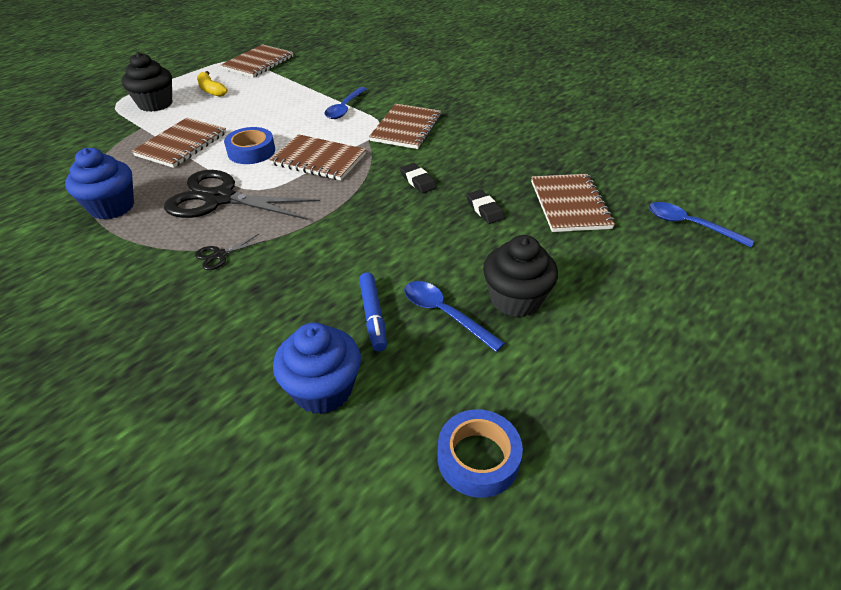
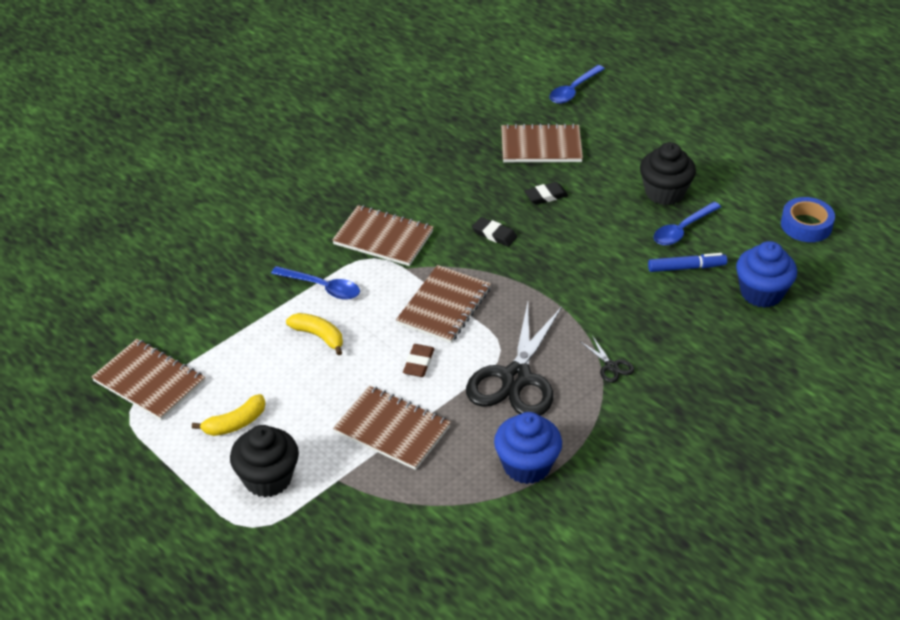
camera: 85 degrees left, 0 degrees up
blue tape [224,127,275,164] -> brown eraser [403,344,434,377]
black eraser [400,163,437,193] -> black eraser turned 60 degrees clockwise [472,217,517,247]
none -> yellow banana [286,313,343,355]

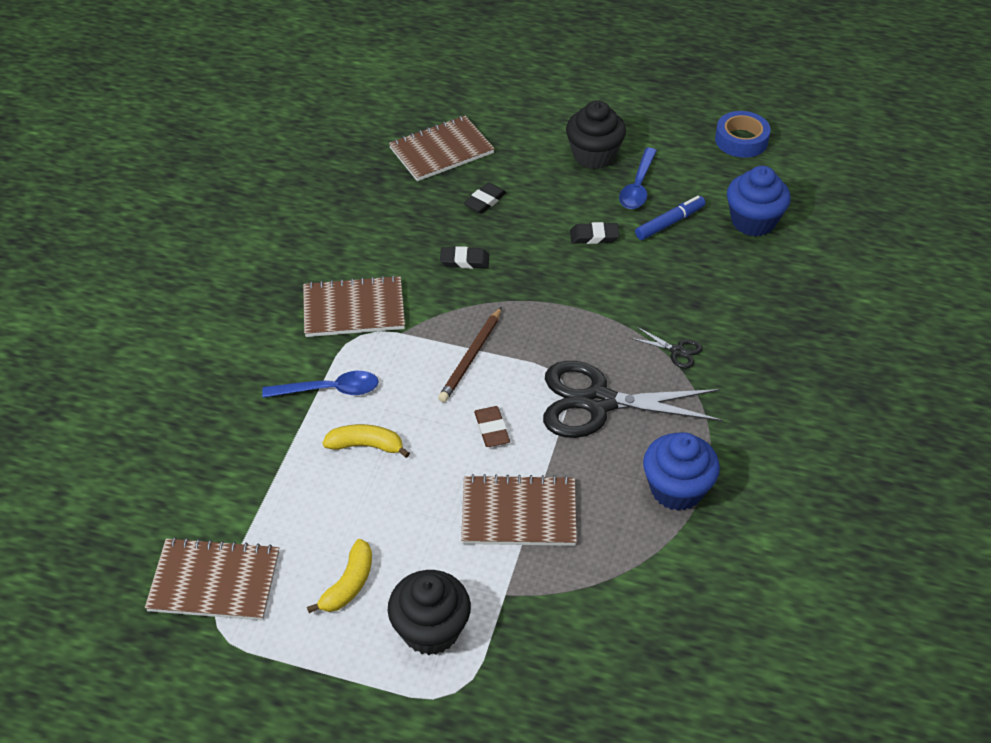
camera: 30 degrees left, 5 degrees up
brown notebook [396,265,491,343] -> brown pencil [438,307,502,402]
black scissors [466,302,562,416] -> black scissors turned 105 degrees clockwise [543,361,723,438]
blue spoon [550,65,605,104] -> none
none -> black eraser [570,222,620,244]

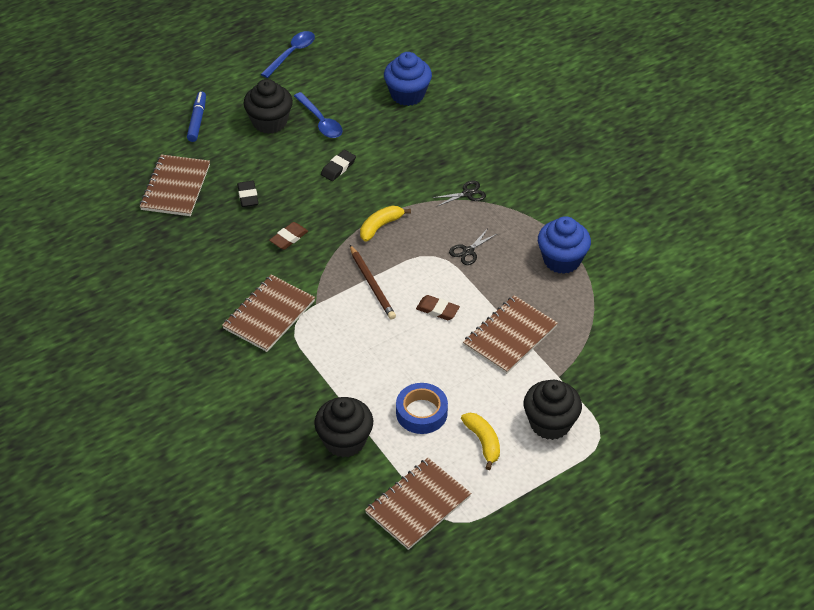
camera: 50 degrees left, 0 degrees up
blue spoon [262,371,379,398] -> blue spoon moved to [261,31,315,78]
yellow banana [322,424,410,458] -> yellow banana moved to [360,205,411,242]
black eraser [440,246,489,269] -> brown eraser [269,222,308,250]
black scissors [543,361,723,438] -> black scissors [449,230,497,265], size x0.41
blue marker [635,196,705,240] -> blue marker moved to [187,91,206,142]
blue tape [715,111,771,158] -> blue tape moved to [396,383,448,434]
none -> black cupcake [314,397,373,457]

